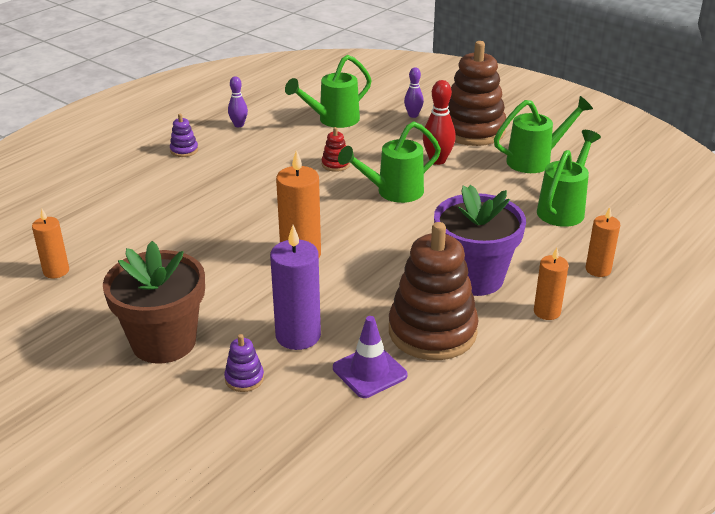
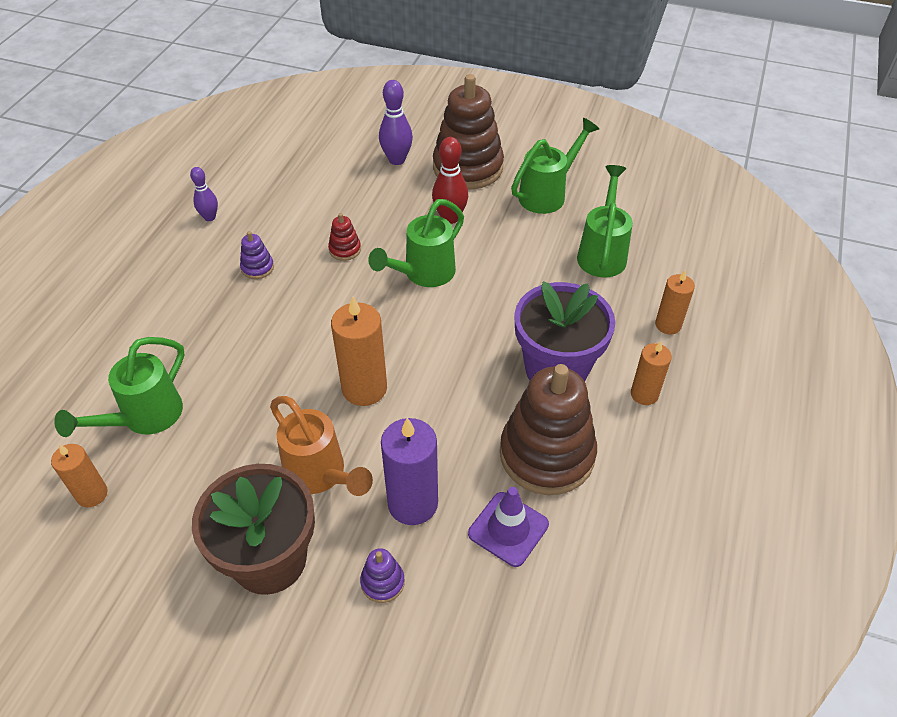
camera: 20 degrees left, 15 degrees up
purple stacking toy [170,114,198,157] -> purple stacking toy moved to [240,231,274,279]
green watering can [285,55,372,128] -> green watering can moved to [54,337,185,437]
purple bowling pin [404,67,424,118] -> purple bowling pin [379,80,413,165], size x1.55
none -> orange watering can [270,396,373,496]

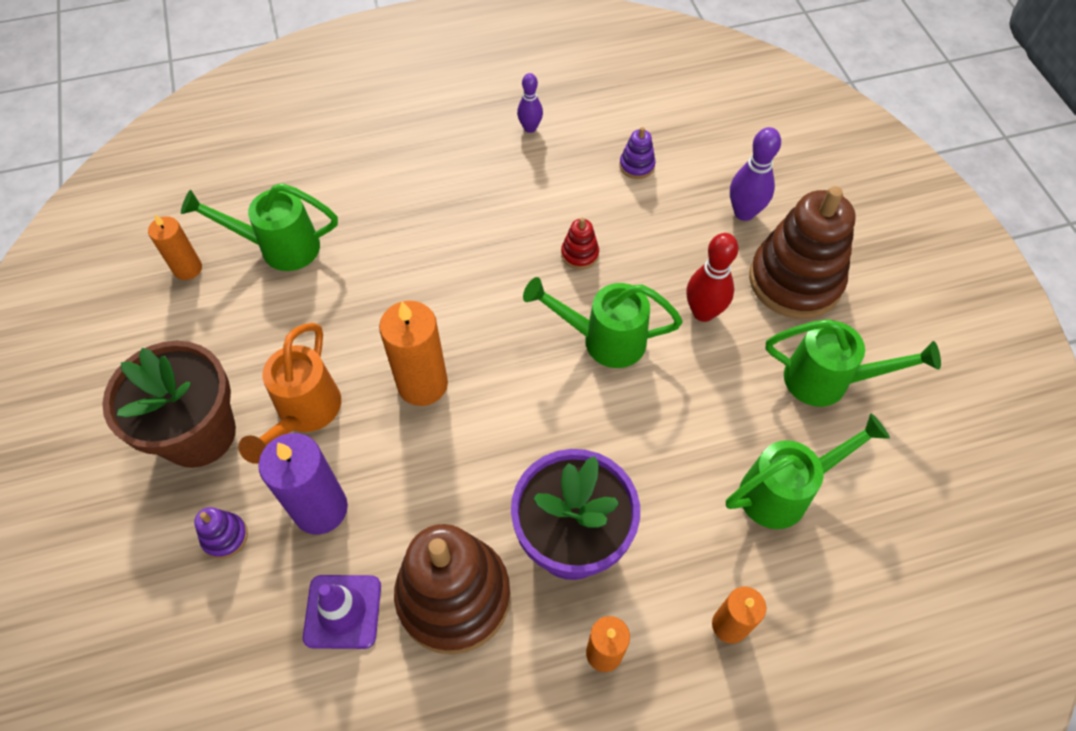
camera: 55 degrees right, 10 degrees up
purple stacking toy [240,231,274,279] -> purple stacking toy moved to [619,127,656,179]

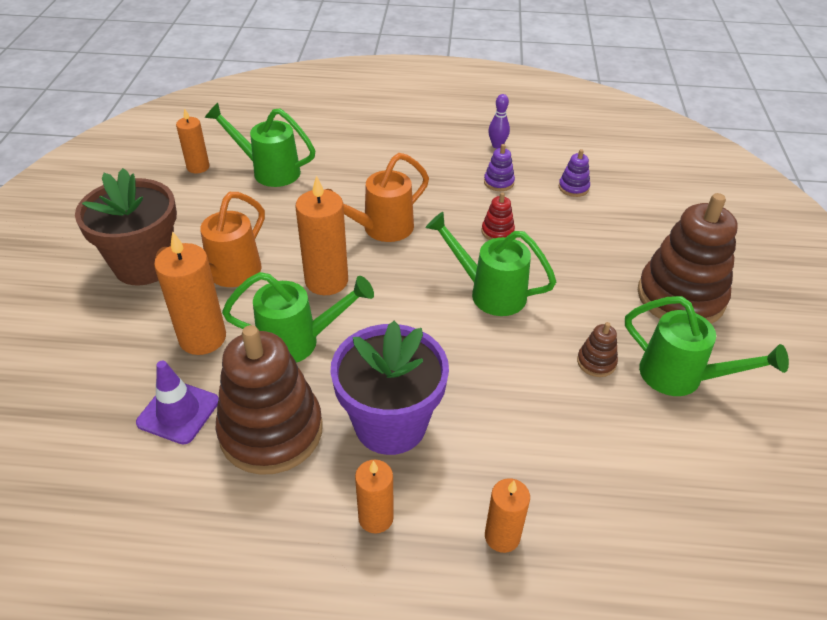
camera: 20 degrees right, 15 degrees down
purple stacking toy [194,507,248,559] -> purple stacking toy moved to [484,144,515,191]
purple candle [258,433,348,534] -> orange candle [154,231,226,355]
red bowling pin [686,233,739,322] -> none
green watering can [726,413,890,529] -> green watering can moved to [222,272,374,363]
purple bowling pin [730,127,781,221] -> none
none -> orange watering can [326,153,429,242]
none -> brown stacking toy [577,322,618,377]

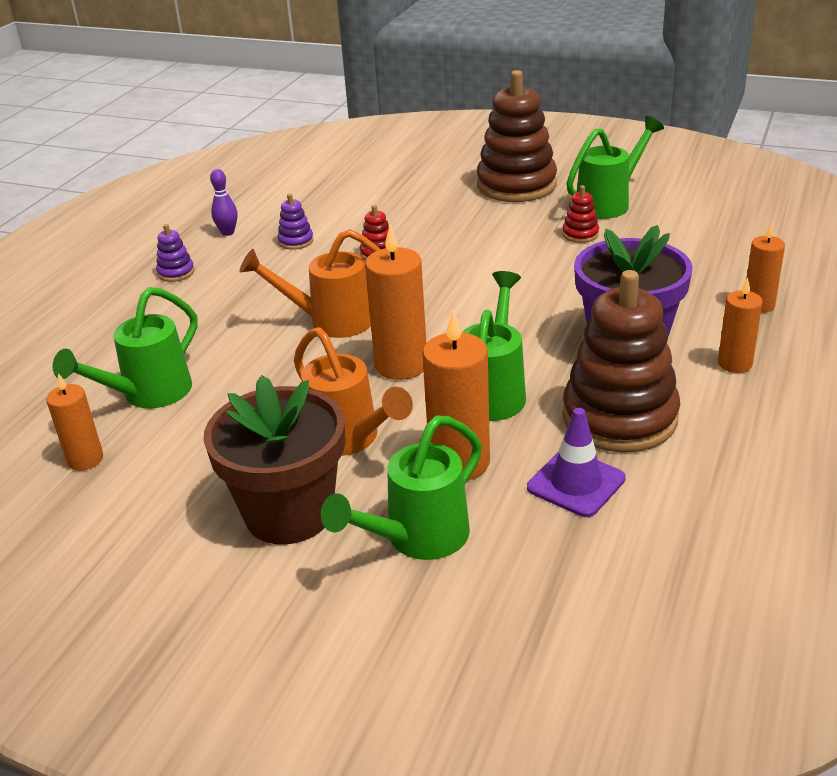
camera: 70 degrees left, 10 degrees down
orange watering can [326,153,429,242] -> orange watering can turned 105 degrees clockwise [240,229,381,338]
green watering can [426,212,556,316] -> green watering can moved to [321,415,482,560]
purple stacking toy [559,149,590,197] -> purple stacking toy moved to [156,224,194,282]
brown stacking toy [577,322,618,377] -> red stacking toy [562,185,599,243]

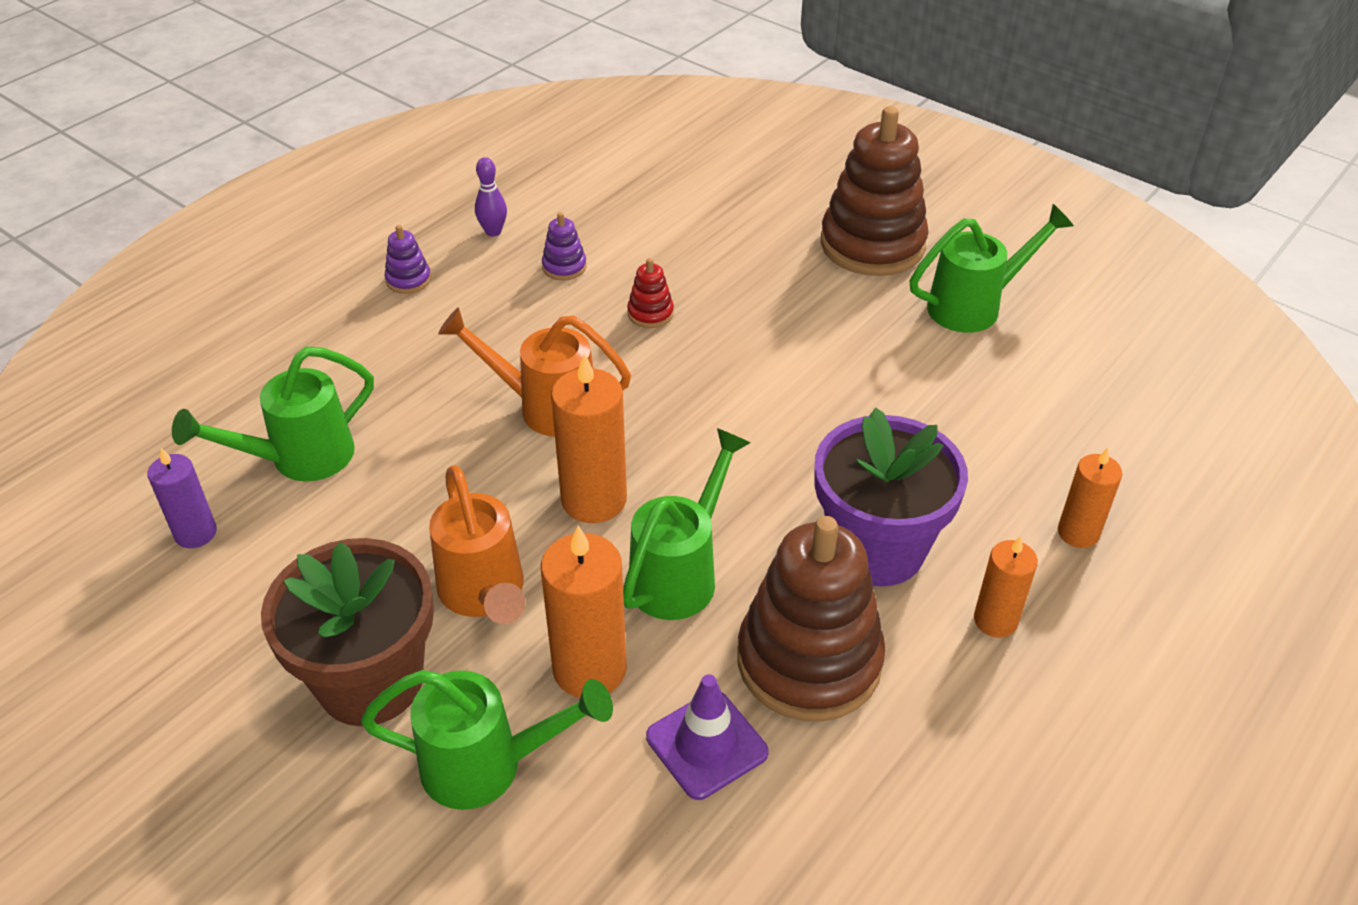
camera: 15 degrees right, 10 degrees up
orange candle [46,373,103,471] -> purple candle [147,448,217,548]
green watering can [321,415,482,560] -> green watering can turned 150 degrees counterclockwise [361,670,613,810]
red stacking toy [562,185,599,243] -> none

